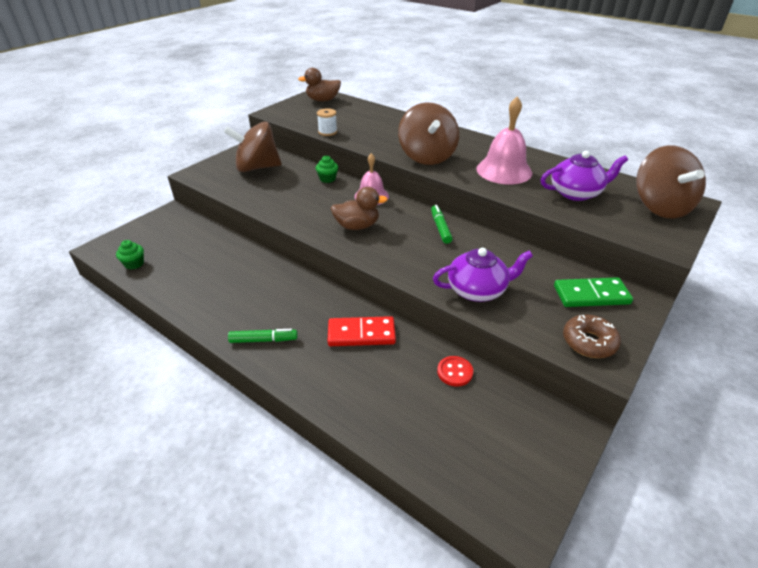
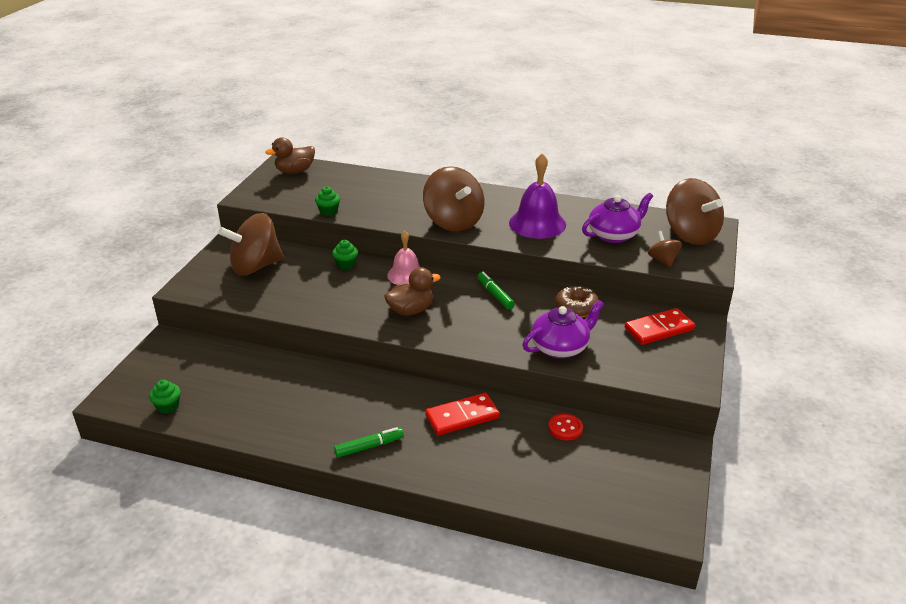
camera: 20 degrees left, 5 degrees down
white spool [317,108,337,136] -> green cupcake [315,186,340,216]
pink bell [476,96,532,185] -> purple bell [509,153,566,239]
green domino [554,277,633,307] -> red domino [625,308,695,345]
brown donut [563,315,621,358] -> brown donut moved to [555,286,599,317]
none -> brown spinning top [648,231,682,267]

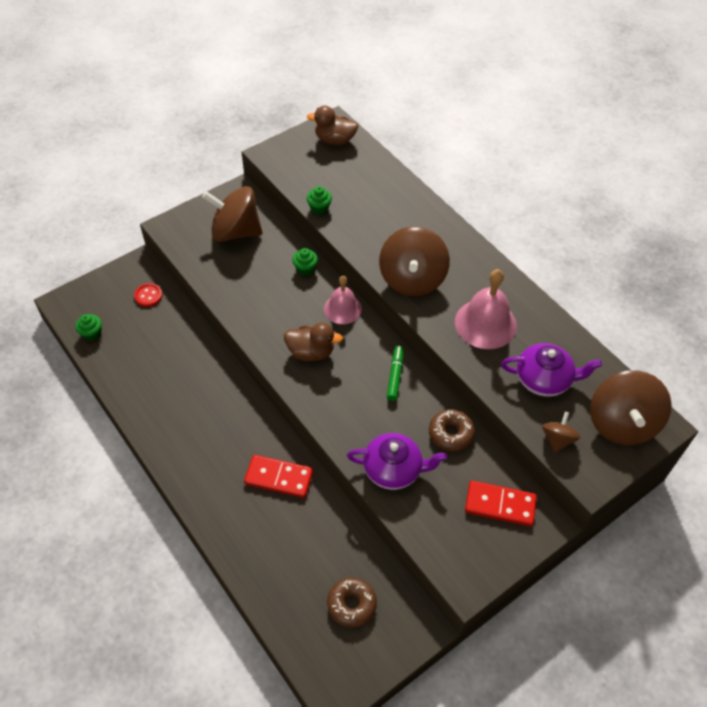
camera: 35 degrees right, 20 degrees up
green marker [334,427,404,458] -> none
purple bell [509,153,566,239] -> pink bell [455,269,517,349]
red button [549,413,583,440] -> red button moved to [134,283,162,307]
none -> brown donut [327,577,377,628]

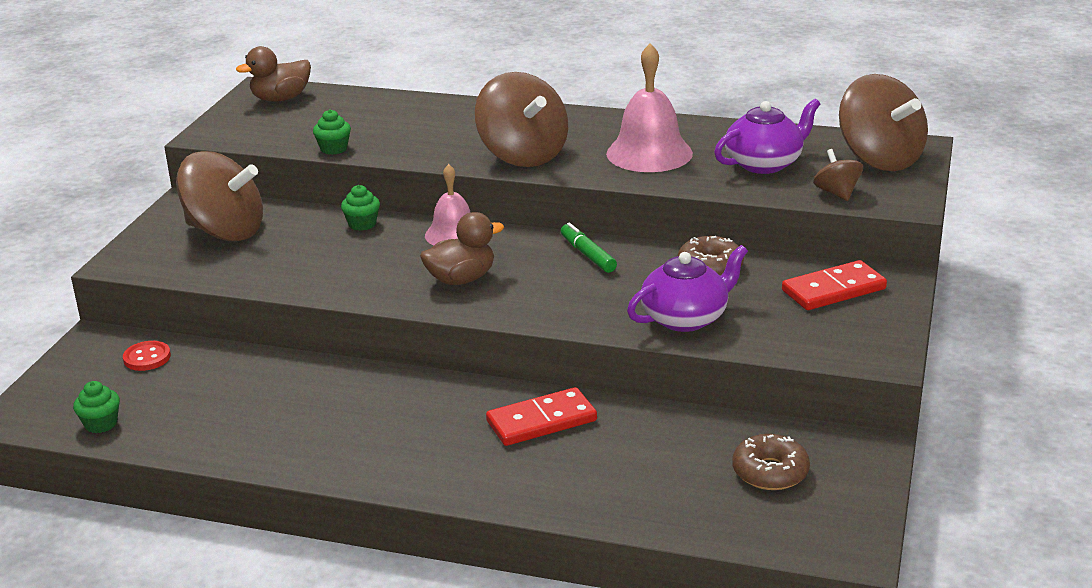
camera: 35 degrees left, 25 degrees down
brown spinning top [202,186,262,242] -> brown spinning top turned 135 degrees counterclockwise [176,151,263,241]

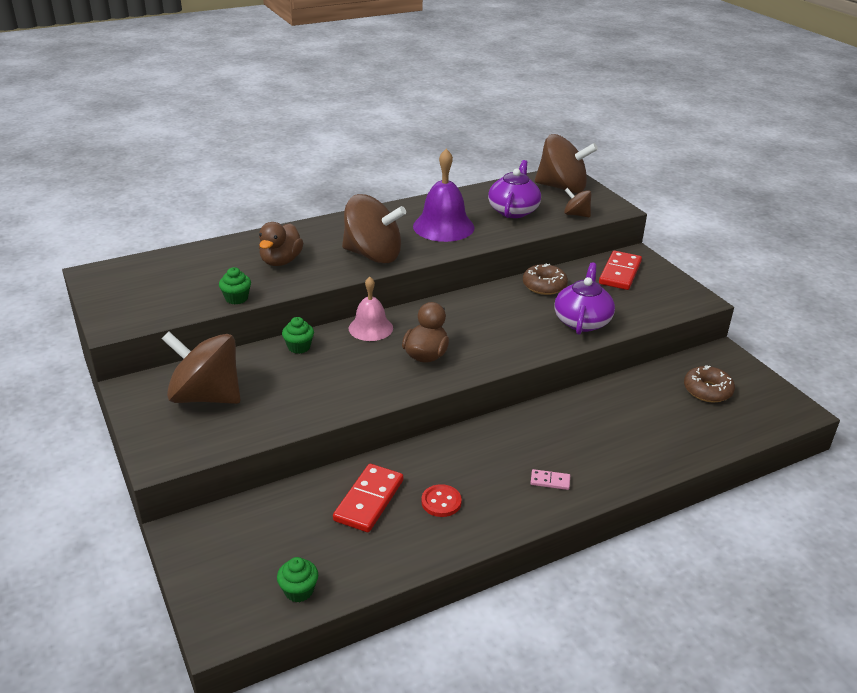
camera: 45 degrees left, 5 degrees up
red button [123,341,171,371] -> red button moved to [421,484,462,517]
brown spinning top [176,151,263,241] -> brown spinning top turned 135 degrees counterclockwise [162,332,241,404]
brown duck [236,46,311,102] -> brown duck moved to [259,222,303,266]
red domino [486,387,597,446] -> red domino moved to [333,464,403,532]
green marker [561,223,617,273] -> none
pink bell [606,43,693,172] -> purple bell [413,149,474,242]
none -> pink domino [530,469,570,490]

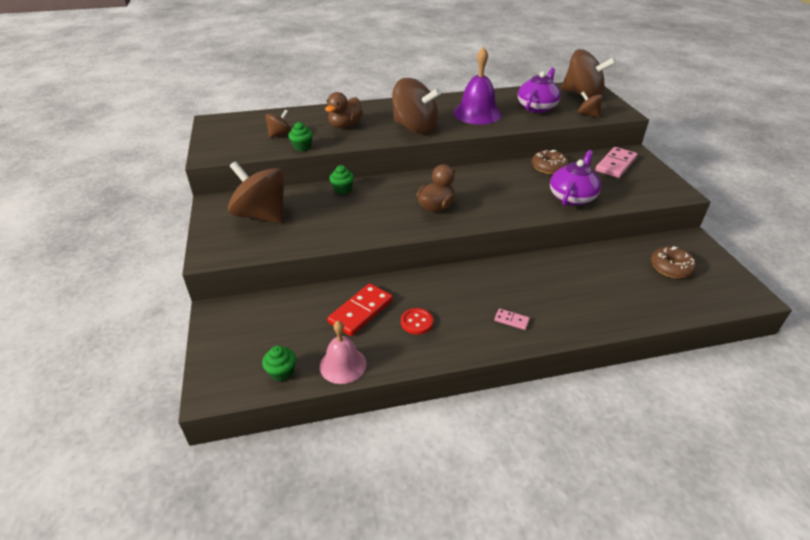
camera: 15 degrees right, 5 degrees up
pink bell [349,277,393,341] -> pink bell moved to [320,321,367,384]
red domino [599,251,642,290] -> pink domino [595,147,638,178]
none -> brown spinning top [265,110,291,138]

